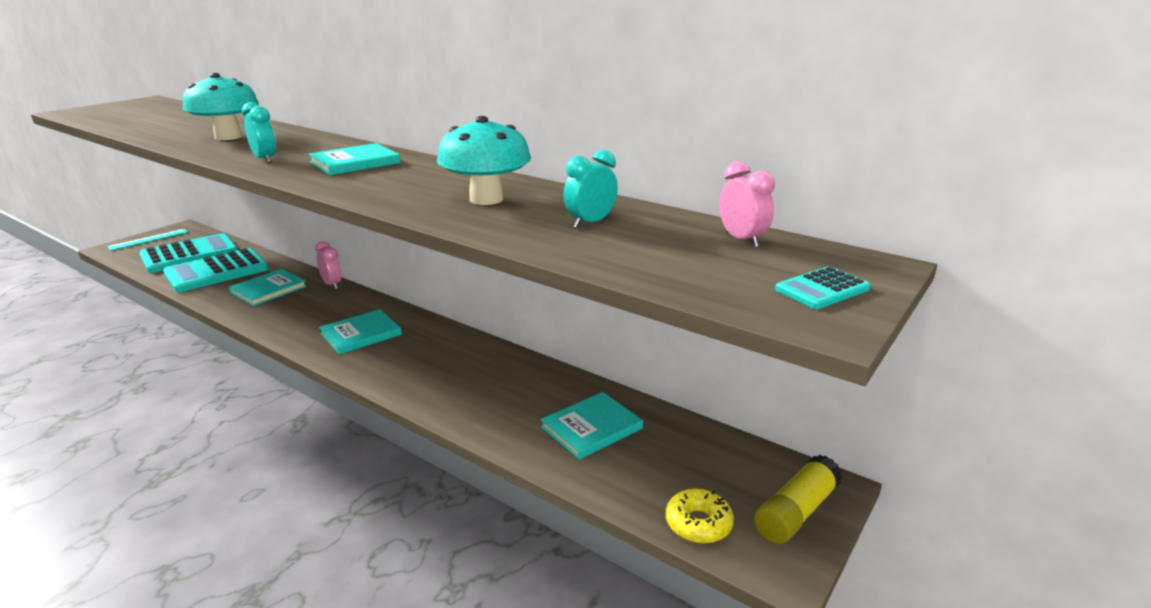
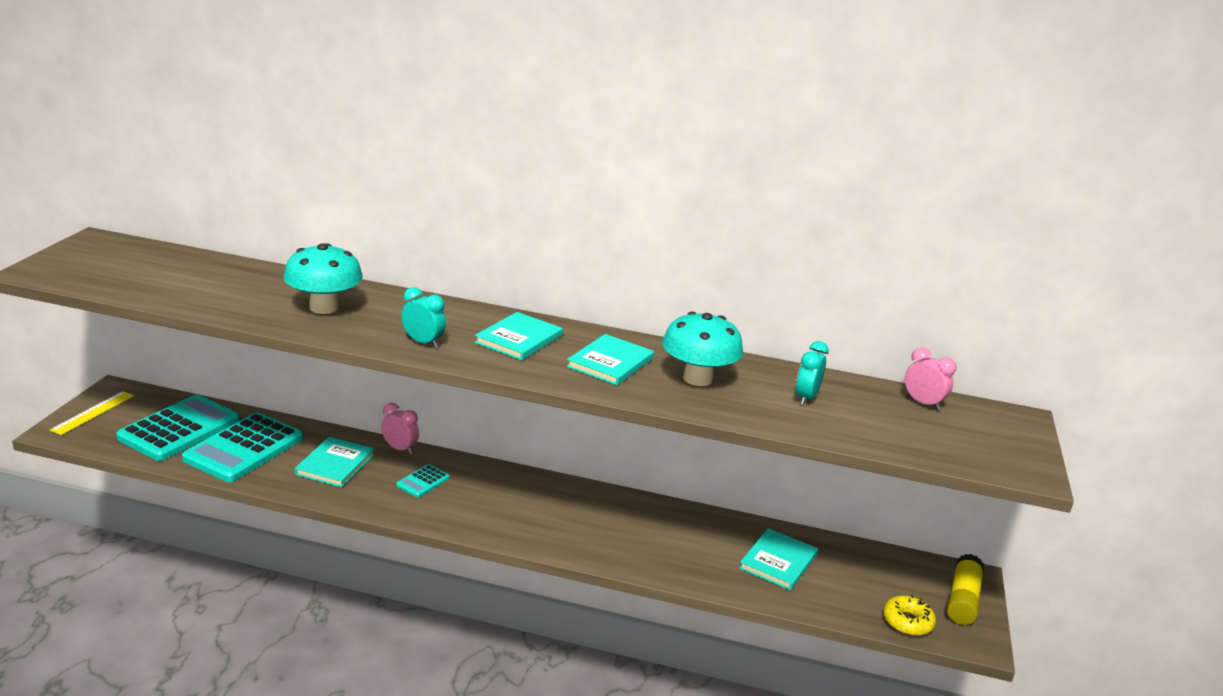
camera: 25 degrees left, 0 degrees up
turquoise ruler [107,229,189,251] -> yellow ruler [50,391,134,435]
turquoise book [319,309,402,355] -> turquoise book moved to [567,334,654,385]
turquoise calculator [775,266,871,309] -> turquoise calculator moved to [396,464,450,497]

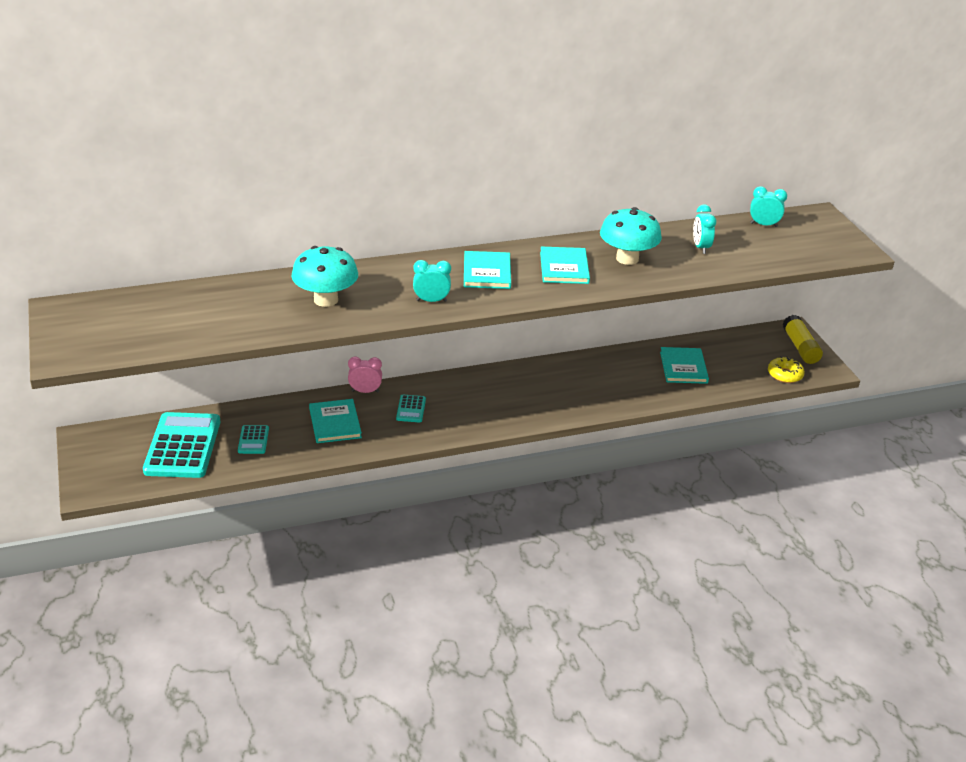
camera: 30 degrees left, 10 degrees up
yellow ruler [50,391,134,435] -> none
turquoise calculator [182,413,303,482] -> turquoise calculator [238,425,269,454], size x0.45
pink clock [905,347,957,411] -> turquoise clock [750,186,787,227]

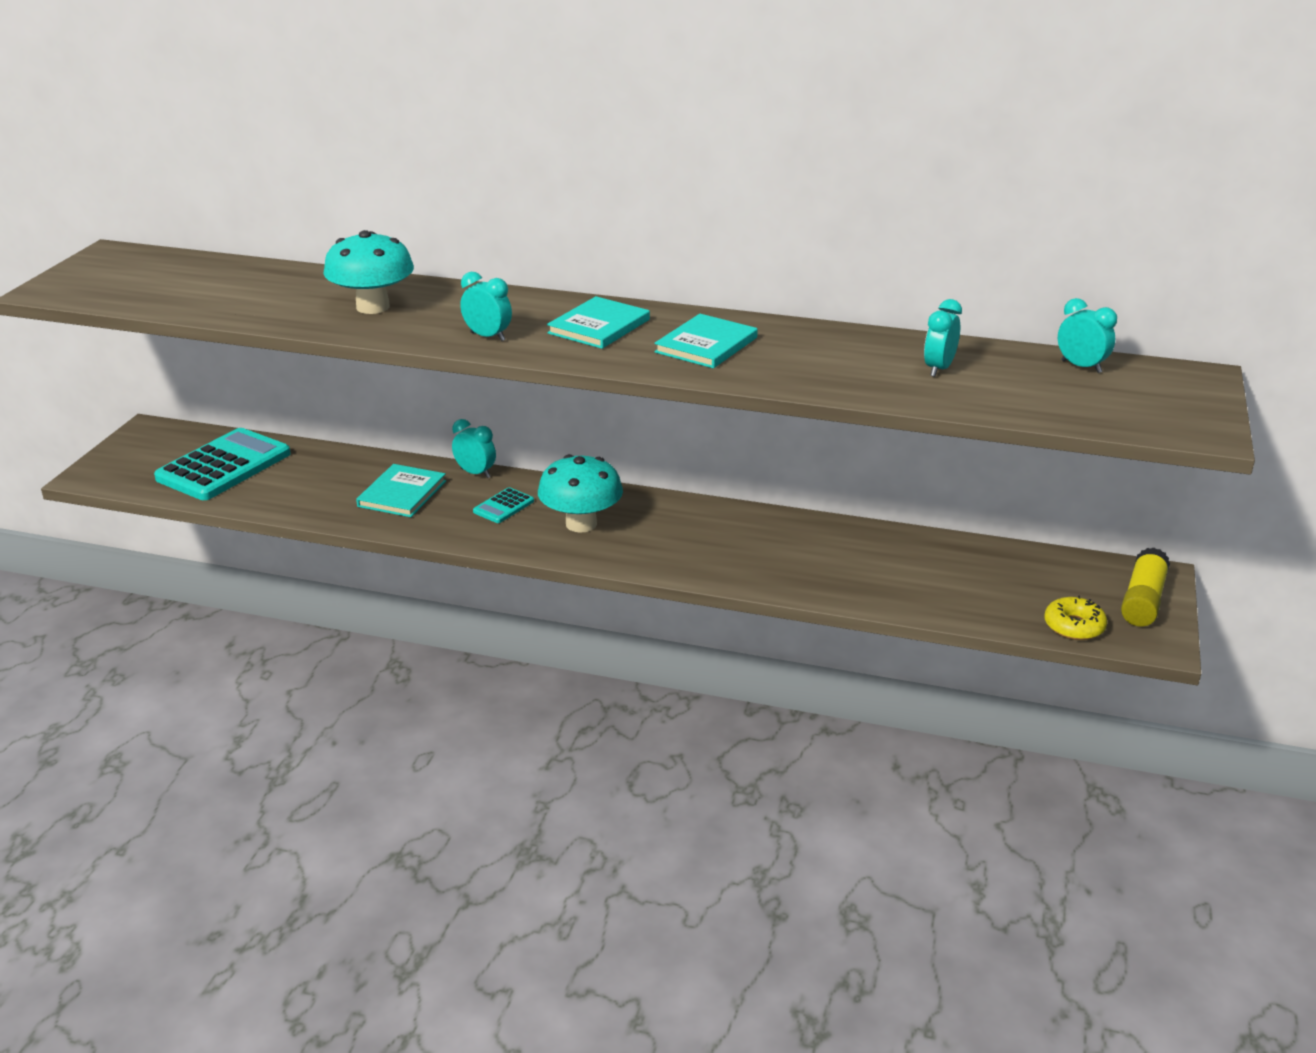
camera: 35 degrees right, 5 degrees down
turquoise calculator [238,425,269,454] -> none
pink clock [348,356,382,393] -> turquoise clock [452,419,496,478]
turquoise mushroom [600,207,662,265] -> turquoise mushroom moved to [538,454,623,533]
turquoise book [660,347,709,384] -> none

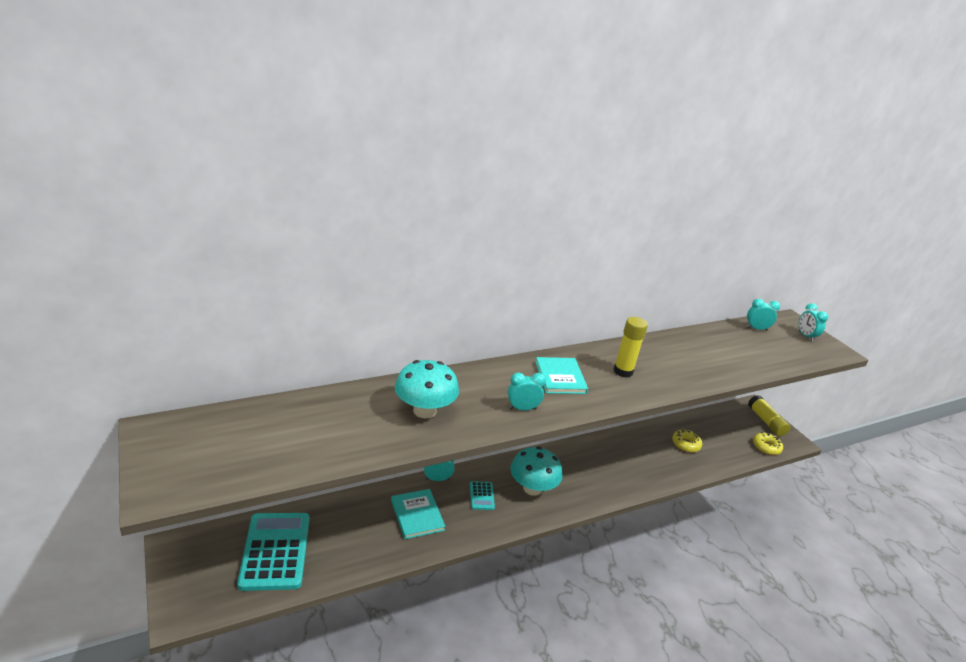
camera: 45 degrees left, 0 degrees up
turquoise book [654,314,758,368] -> yellow glue stick [613,317,648,377]
turquoise clock [924,299,962,377] -> turquoise clock moved to [799,303,828,342]
none -> yellow donut [672,429,702,452]

